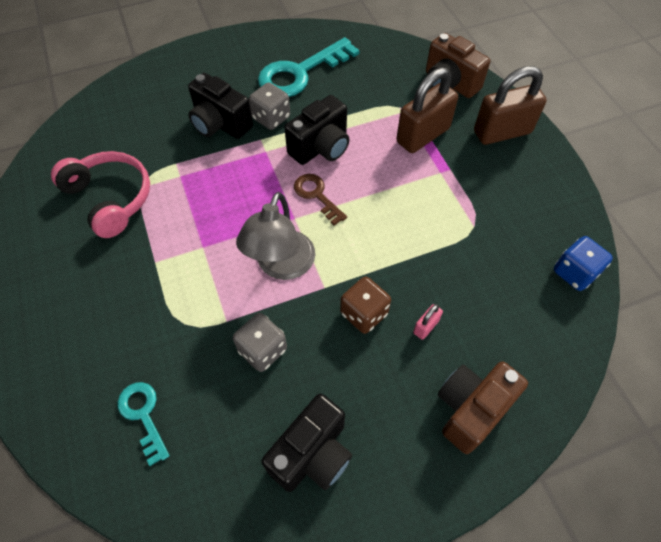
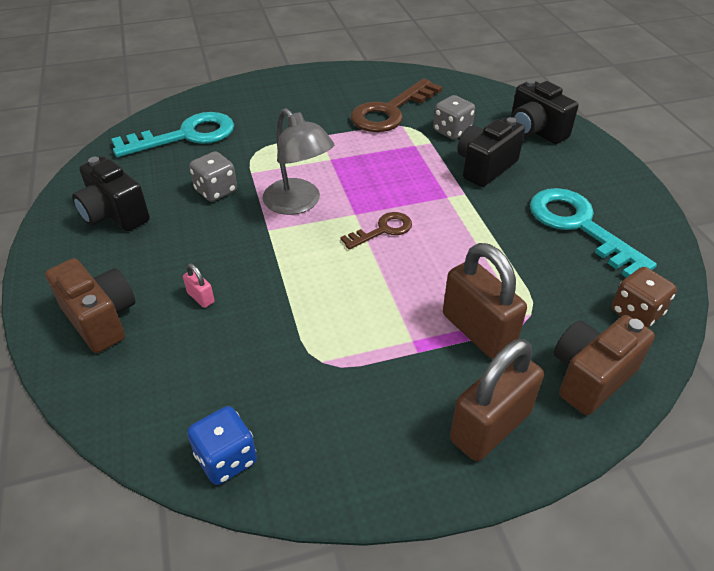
camera: 95 degrees right, 15 degrees down
pink headphones [51,151,150,238] -> brown key [351,79,443,132]
turquoise key [117,382,170,466] -> turquoise key [111,112,234,157], size x1.86
grey lamp [236,192,315,280] -> grey lamp turned 150 degrees counterclockwise [262,108,334,215]
grey dice [249,82,290,130] -> grey dice moved to [433,95,475,140]
black camera [284,95,349,165] -> black camera moved to [511,79,579,144]
brown dice [340,277,391,334] -> brown dice moved to [611,267,677,328]
brown padlock [474,66,547,145] -> brown padlock turned 60 degrees clockwise [450,339,544,461]

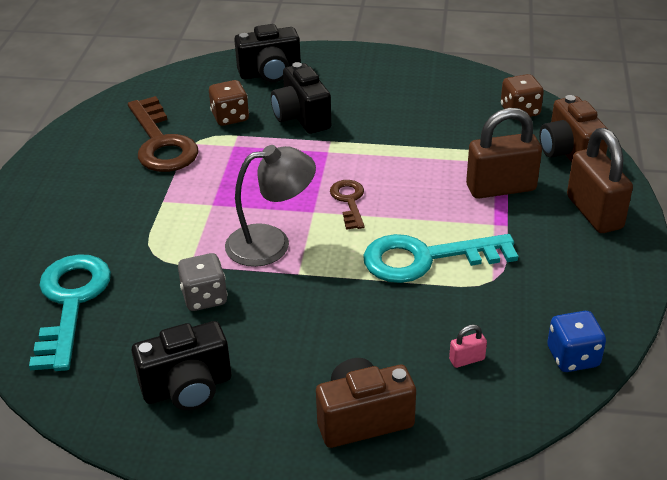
camera: 65 degrees left, 5 degrees down
pink padlock [183,264,215,308] -> pink padlock moved to [449,324,487,368]
grey dice [433,95,475,140] -> brown dice [209,80,249,126]
turquoise key [530,188,657,278] -> turquoise key moved to [363,234,518,283]

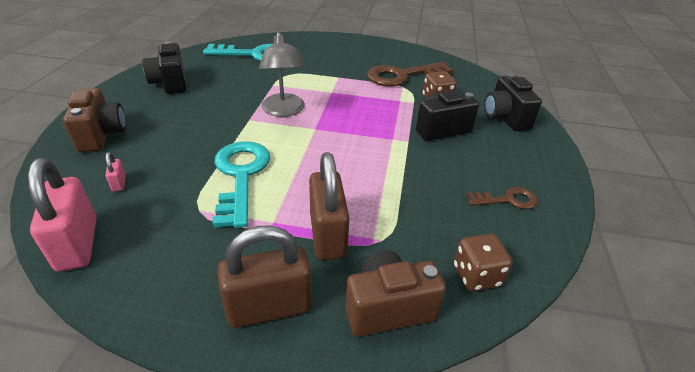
camera: 90 degrees right, 0 degrees up
grey dice [178,253,228,311] -> none
brown key [330,180,365,230] -> brown key moved to [467,187,538,209]
blue dice [547,311,606,372] -> pink padlock [28,158,96,271]

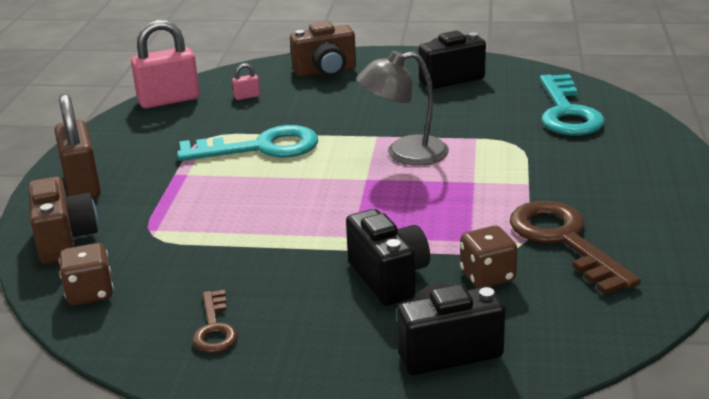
camera: 90 degrees right, 10 degrees down
brown padlock [309,152,349,260] -> none

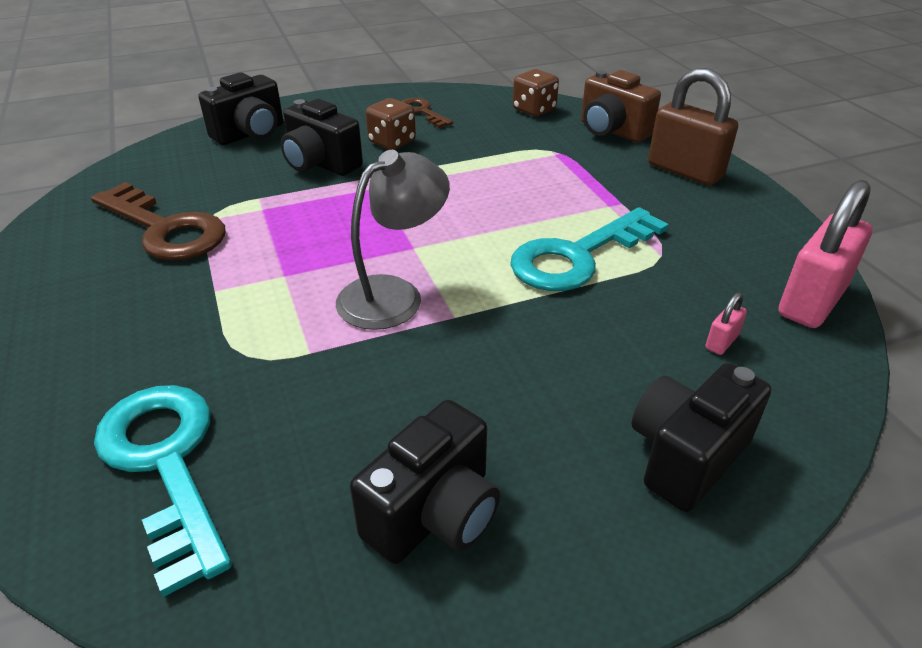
camera: 150 degrees right, 10 degrees up
brown camera [290,21,356,77] -> black camera [632,363,771,512]
brown dice [460,226,518,288] -> brown dice moved to [366,98,416,150]

